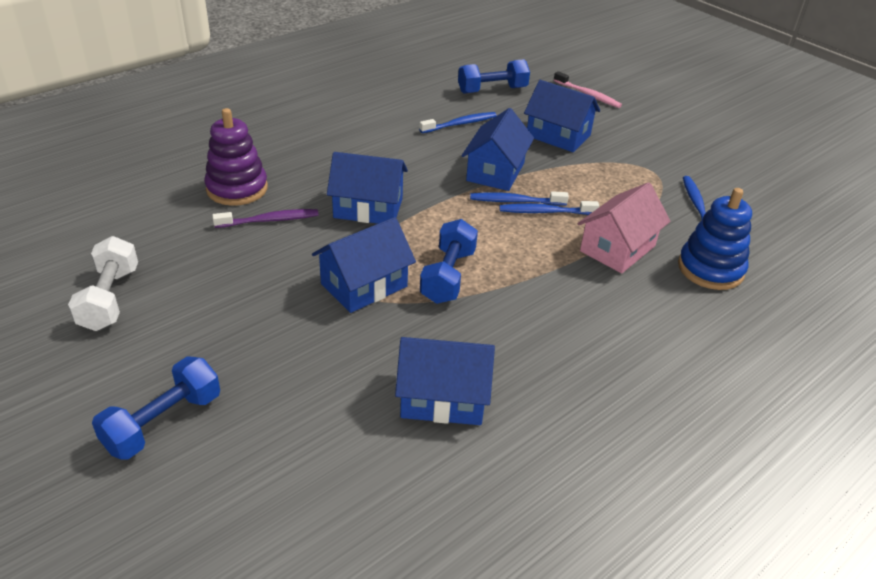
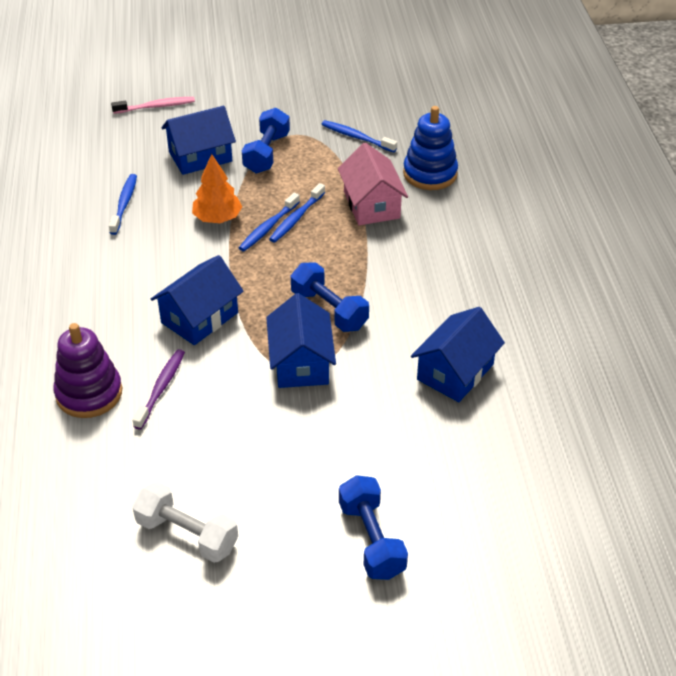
camera: 55 degrees left, 5 degrees up
blue dumbbell [458,59,530,94] -> blue dumbbell moved to [242,108,290,173]
blue house [461,108,534,191] -> orange tree [192,154,242,223]

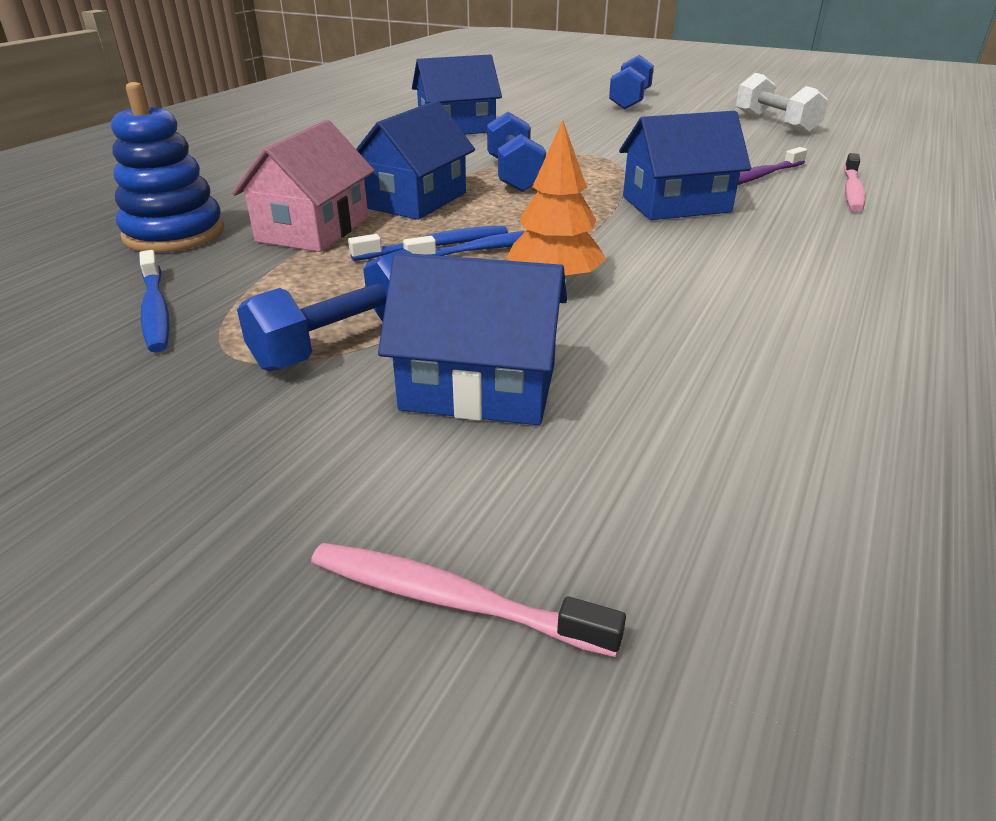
camera: 145 degrees left, 10 degrees down
purple stacking toy [54,323,122,418] -> pink toothbrush [844,153,865,212]
blue toothbrush [109,174,137,235] -> none
blue house [266,293,336,388] -> blue house moved to [356,100,475,220]

